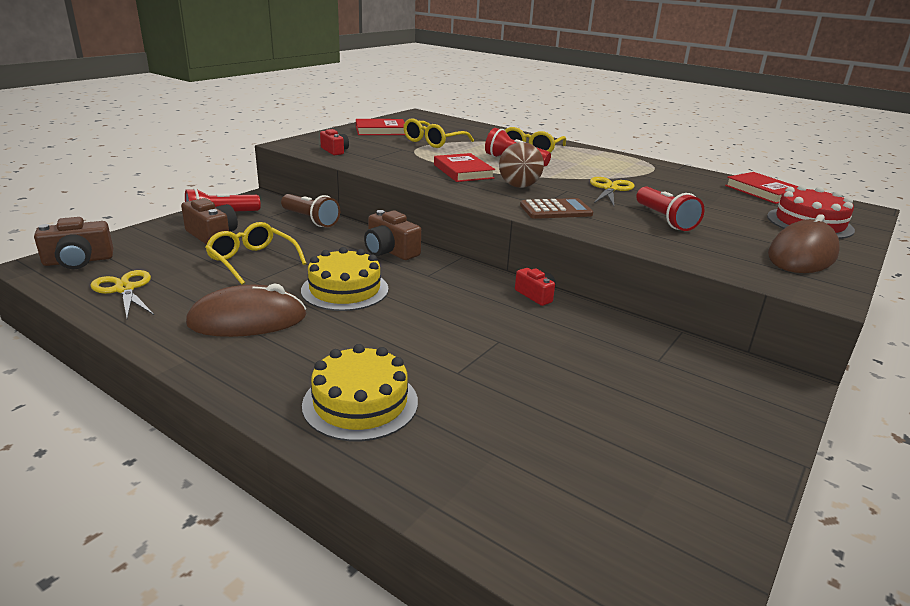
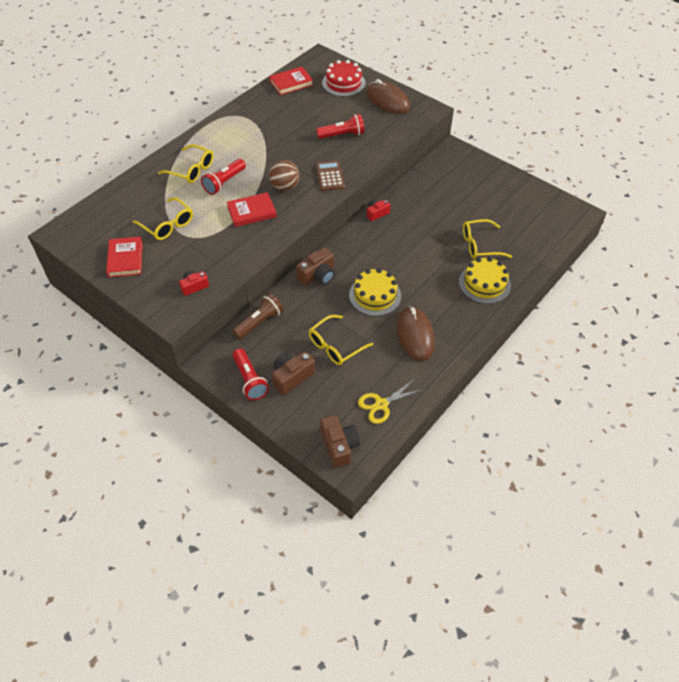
camera: 85 degrees left, 25 degrees up
yellow scissors [590,177,635,206] -> none
none -> yellow glasses [463,219,512,259]

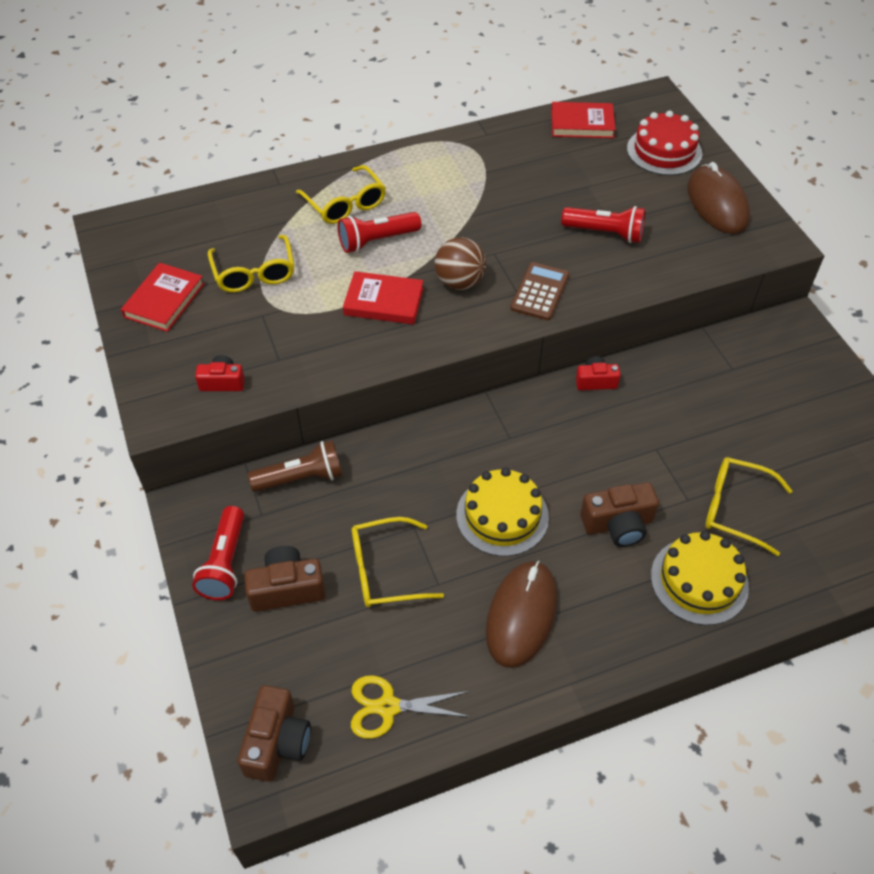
camera: 30 degrees right, 0 degrees up
brown camera [296,247,335,286] -> brown camera moved to [580,482,659,547]

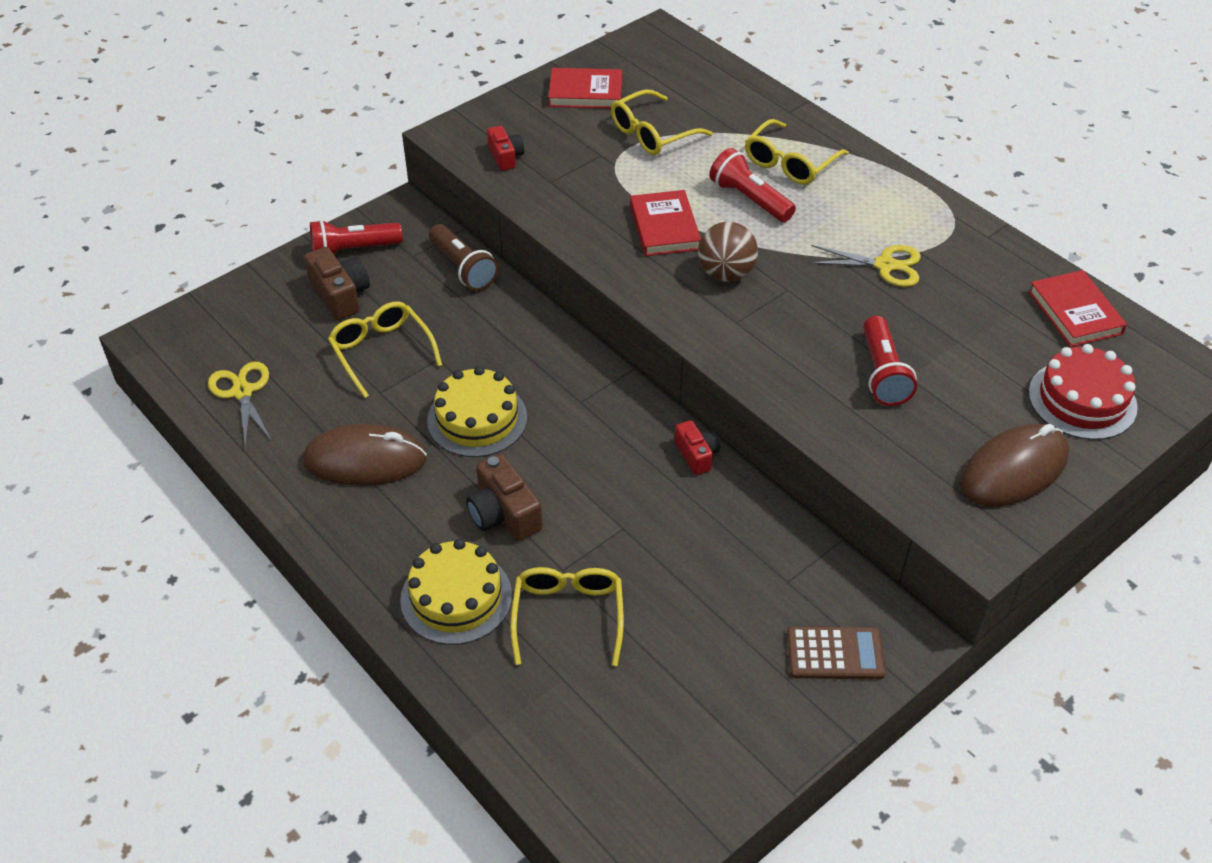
camera: 70 degrees right, 5 degrees down
brown camera [237,685,311,782] -> none
brown calculator [510,262,569,320] -> brown calculator moved to [787,626,886,679]
none -> yellow scissors [809,245,921,287]

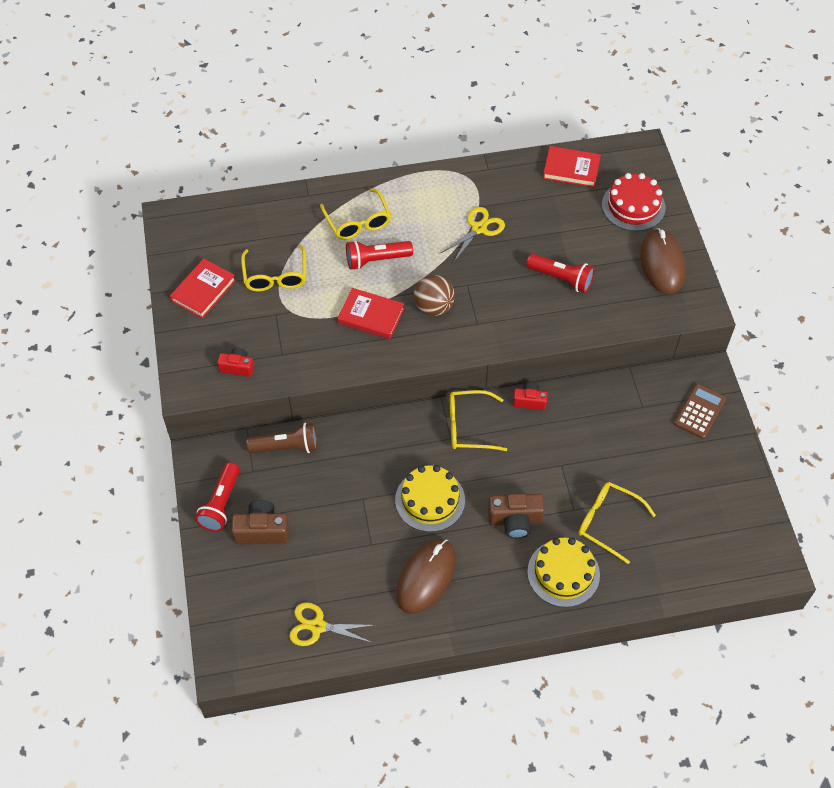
camera: 60 degrees left, 10 degrees up
yellow glasses [328,301,442,398] -> yellow glasses moved to [450,390,507,451]

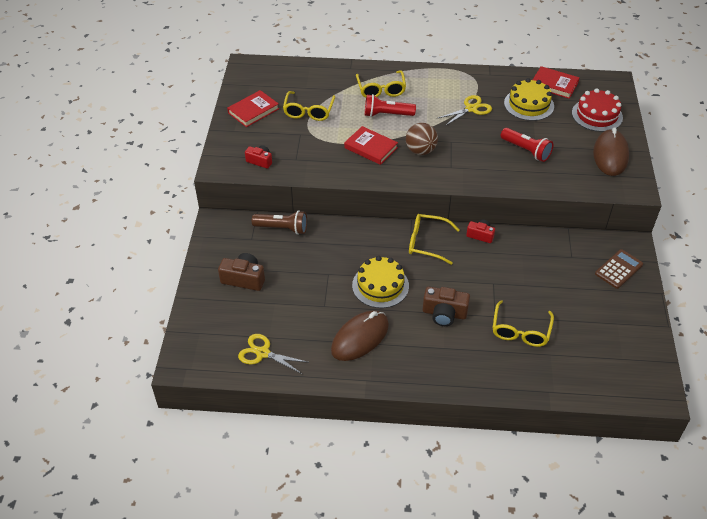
camera: 15 degrees right, 10 degrees down
red flashlight [195,462,240,532] -> none
yellow cake [527,538,600,607] -> yellow cake moved to [504,78,554,121]
yellow glasses [578,482,656,564] -> yellow glasses turned 120 degrees counterclockwise [493,300,554,347]

